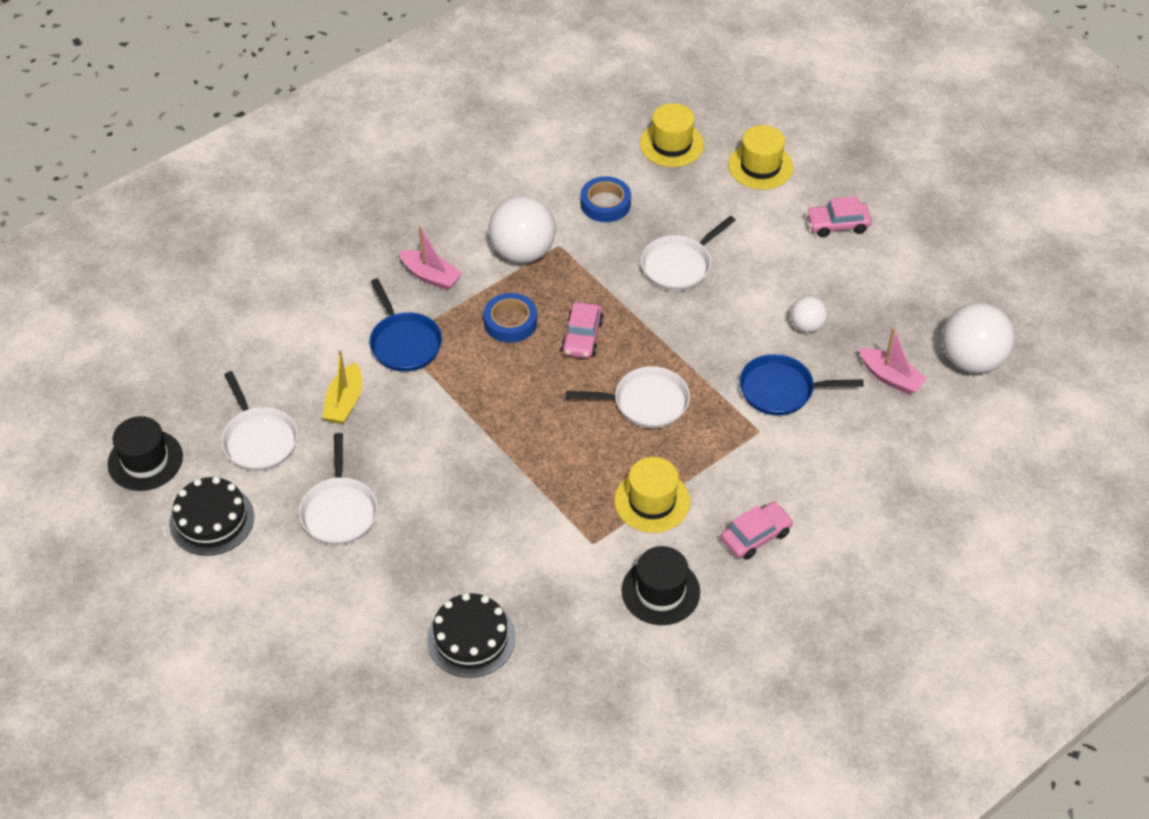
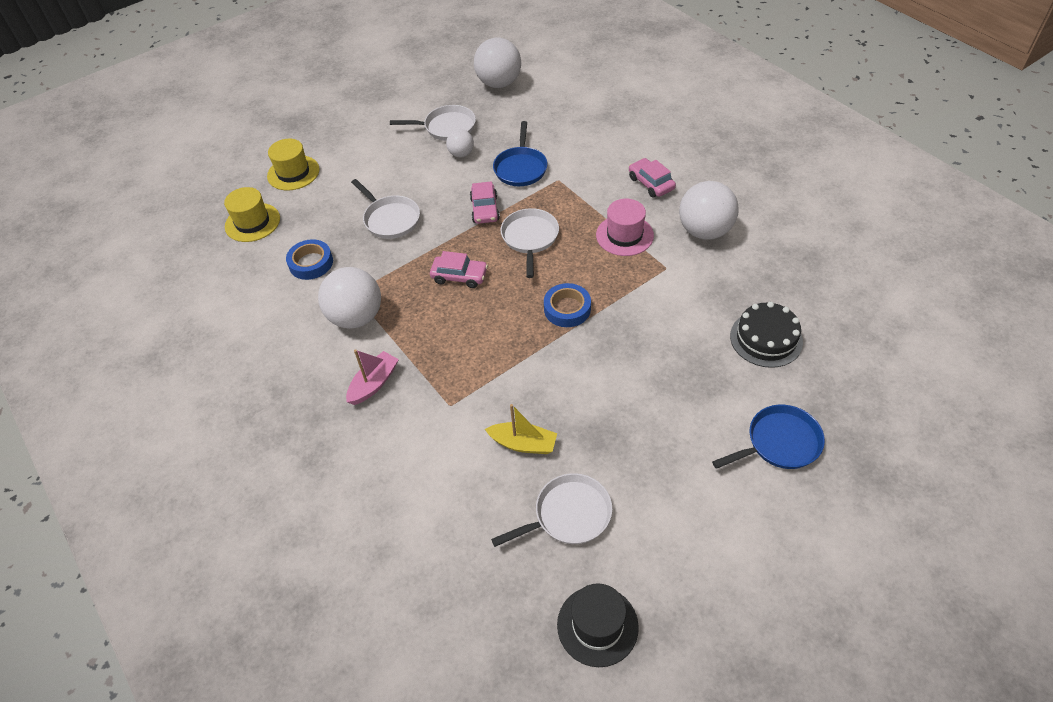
camera: 85 degrees left, 0 degrees up
black cake [169,477,254,556] -> none
white pan [299,433,378,545] -> white pan moved to [390,105,476,141]
blue pan [369,278,442,372] -> blue pan moved to [712,405,825,469]
blue tape [484,293,537,343] -> blue tape moved to [544,283,591,327]
yellow hat [614,457,690,533] -> pink hat [596,199,654,256]
black hat [622,546,700,625] -> white ball [679,181,739,240]
pink car [806,196,872,237] -> pink car moved to [470,181,500,224]
pink boat [859,327,927,395] -> none

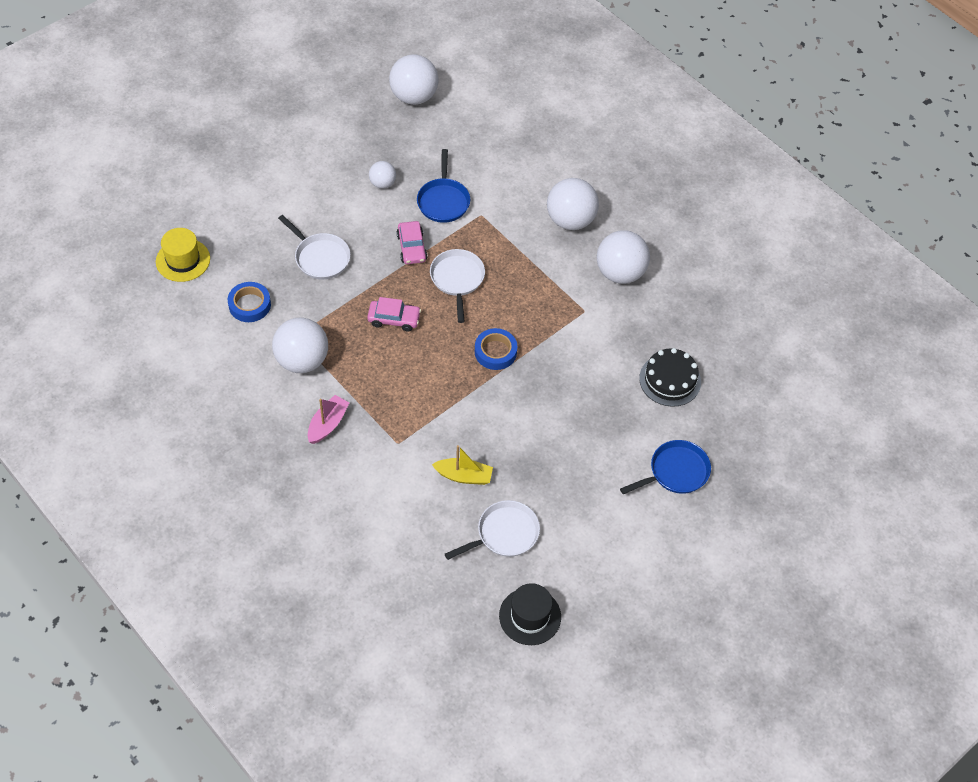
camera: 10 degrees left, 5 degrees up
yellow hat [267,139,319,190] -> none
white pan [390,105,476,141] -> none
pink hat [596,199,654,256] -> none
pink car [629,158,676,198] -> white ball [547,178,599,230]

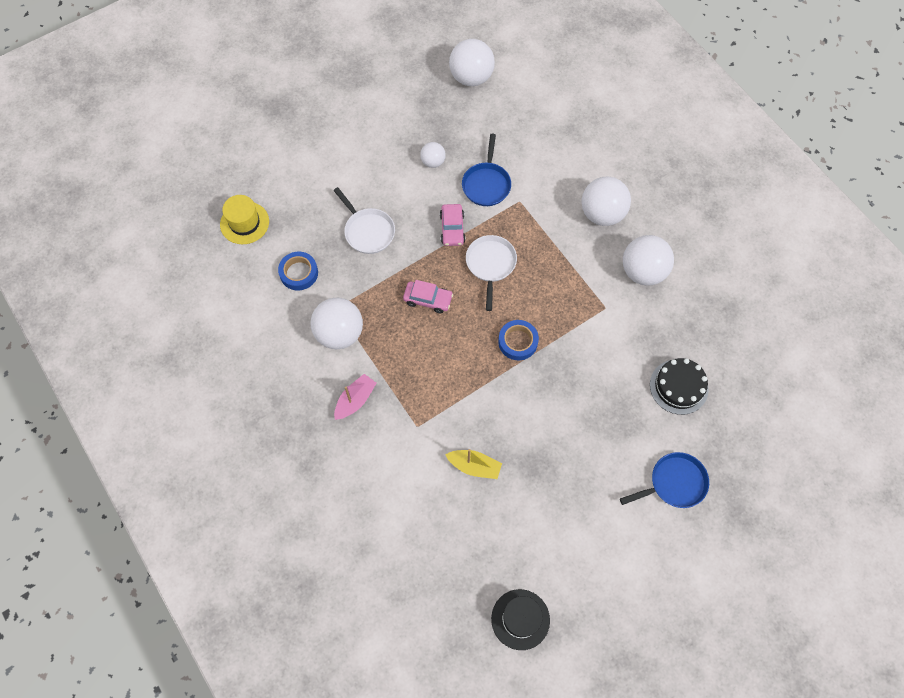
camera: 10 degrees right, 10 degrees up
white pan [445,500,540,560] -> none

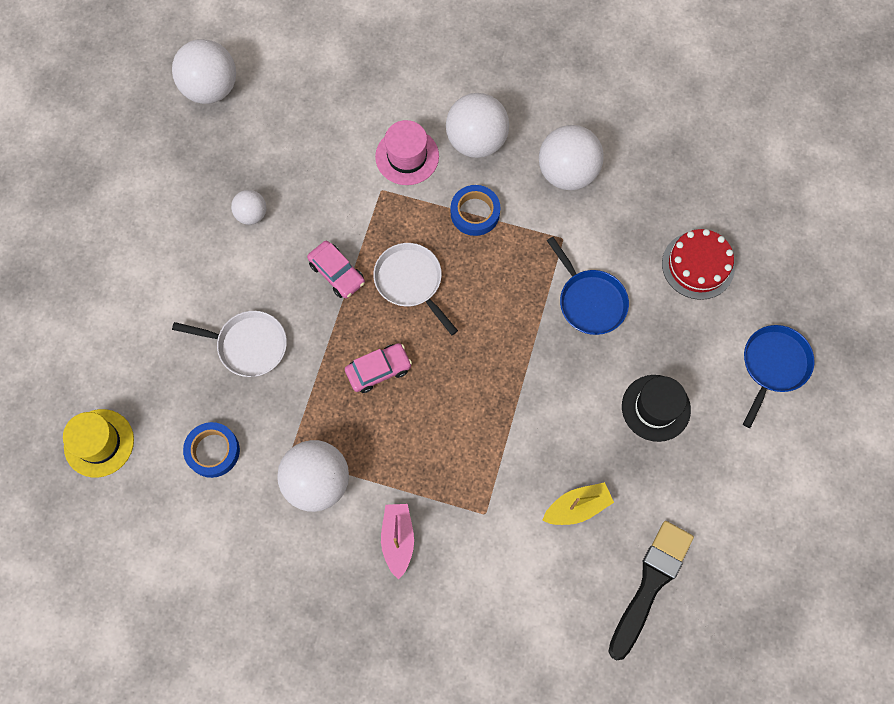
camera: 40 degrees left, 5 degrees up
blue pan [462,134,511,206] -> blue pan moved to [547,237,629,335]
black hat [491,589,550,650] -> black hat moved to [622,375,691,442]
blue tape [498,320,539,360] -> blue tape moved to [451,185,500,236]
black cake [650,358,709,415] -> red cake [662,229,735,300]
none -> pink hat [375,120,439,185]
none -> black brush [608,521,694,660]

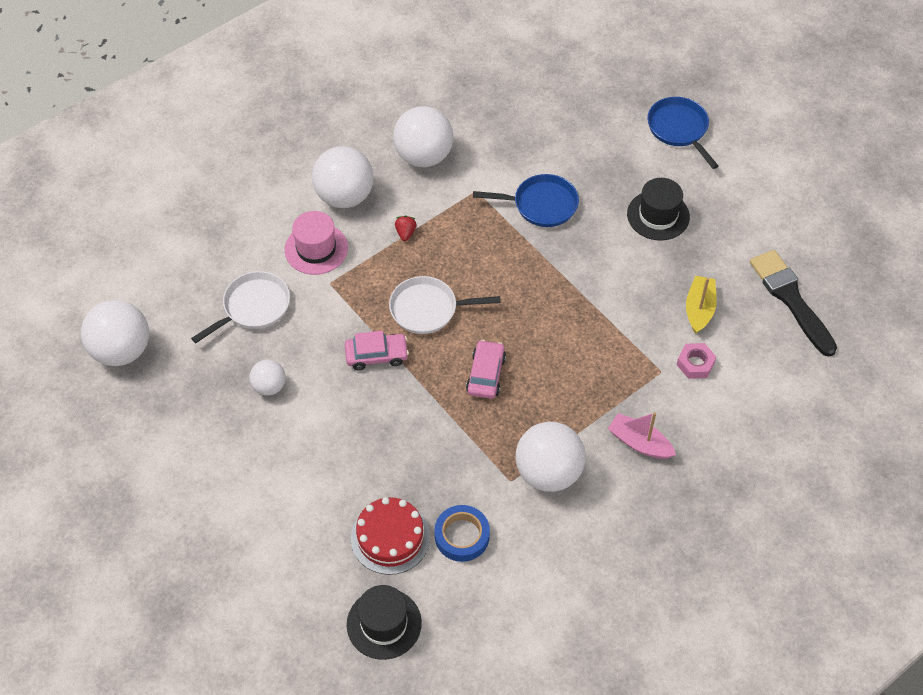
camera: 55 degrees left, 15 degrees down
yellow hat [63,409,134,477] -> black hat [347,585,422,660]
white pan [172,311,287,377] -> white pan moved to [191,271,290,343]
blue tape [451,185,500,236] -> red strawberry [395,216,417,241]
red cake [662,229,735,300] -> red cake moved to [351,497,430,575]
none -> pink nut [676,343,716,379]

